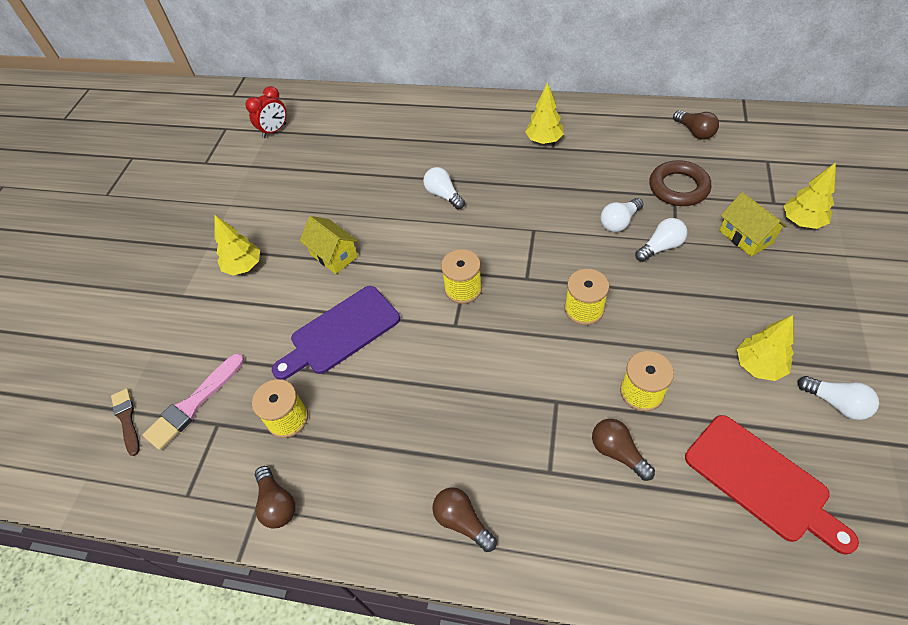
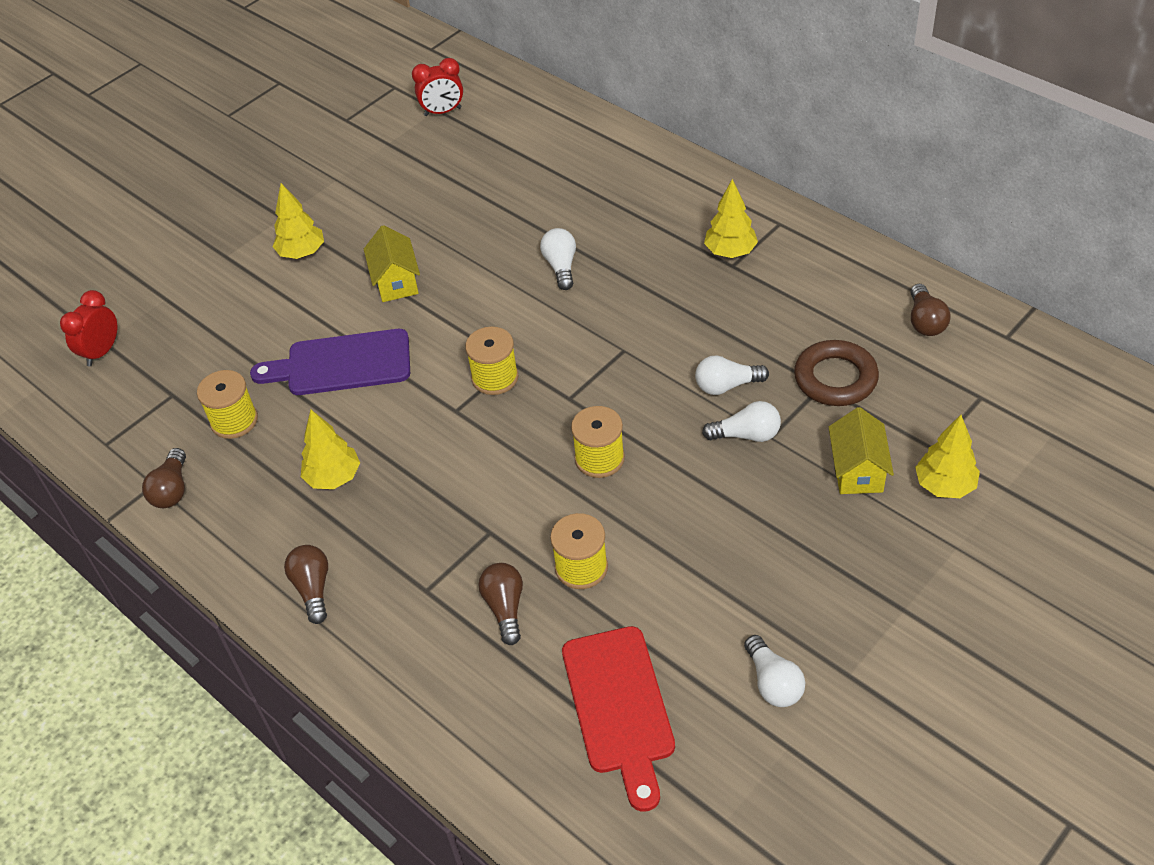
camera: 30 degrees right, 5 degrees down
brown brush [111,388,140,456] -> red clock [60,290,117,366]
pink brush [143,353,244,450] -> none
yellow tree [737,315,794,381] -> yellow tree moved to [301,410,360,489]

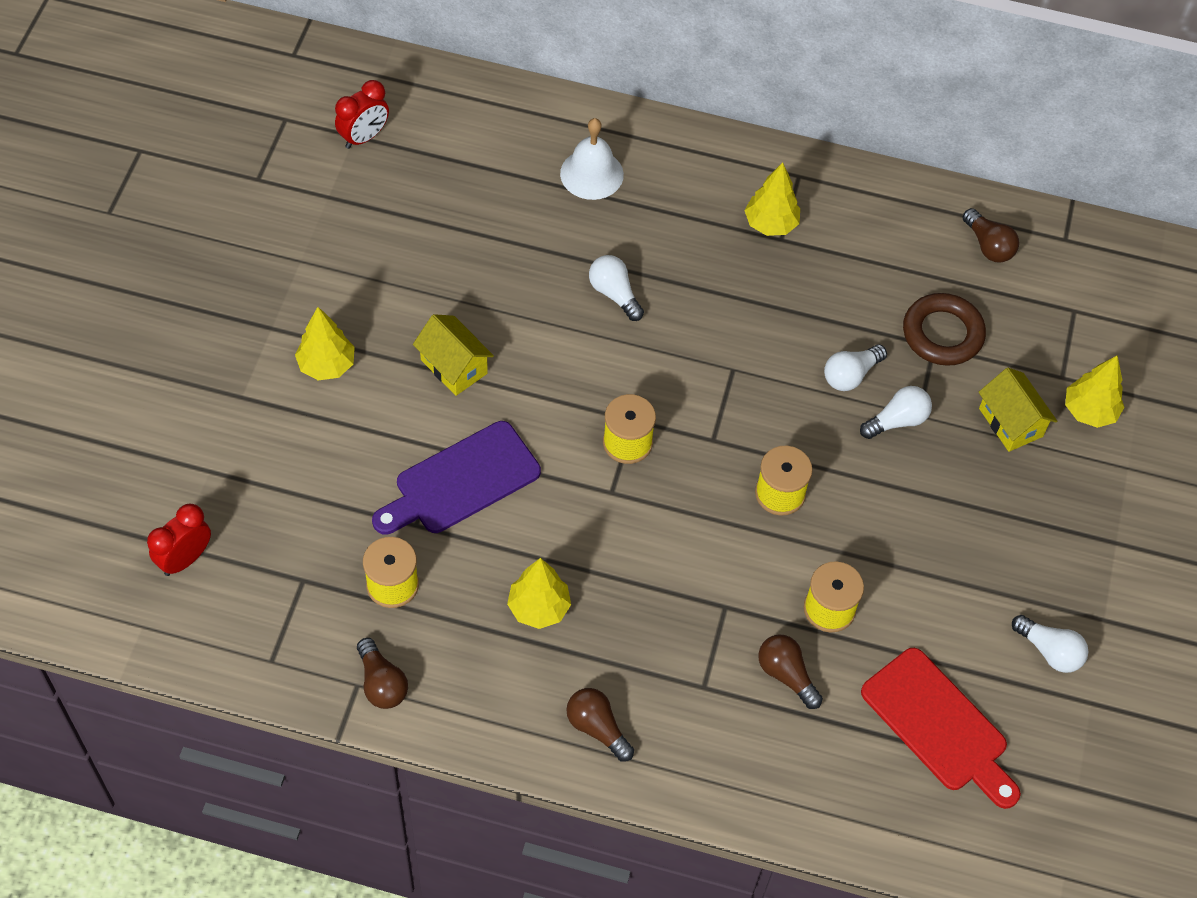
camera: 35 degrees left, 10 degrees up
red clock [60,290,117,366] -> red clock turned 45 degrees clockwise [147,503,211,576]
none -> white bell [560,118,624,200]

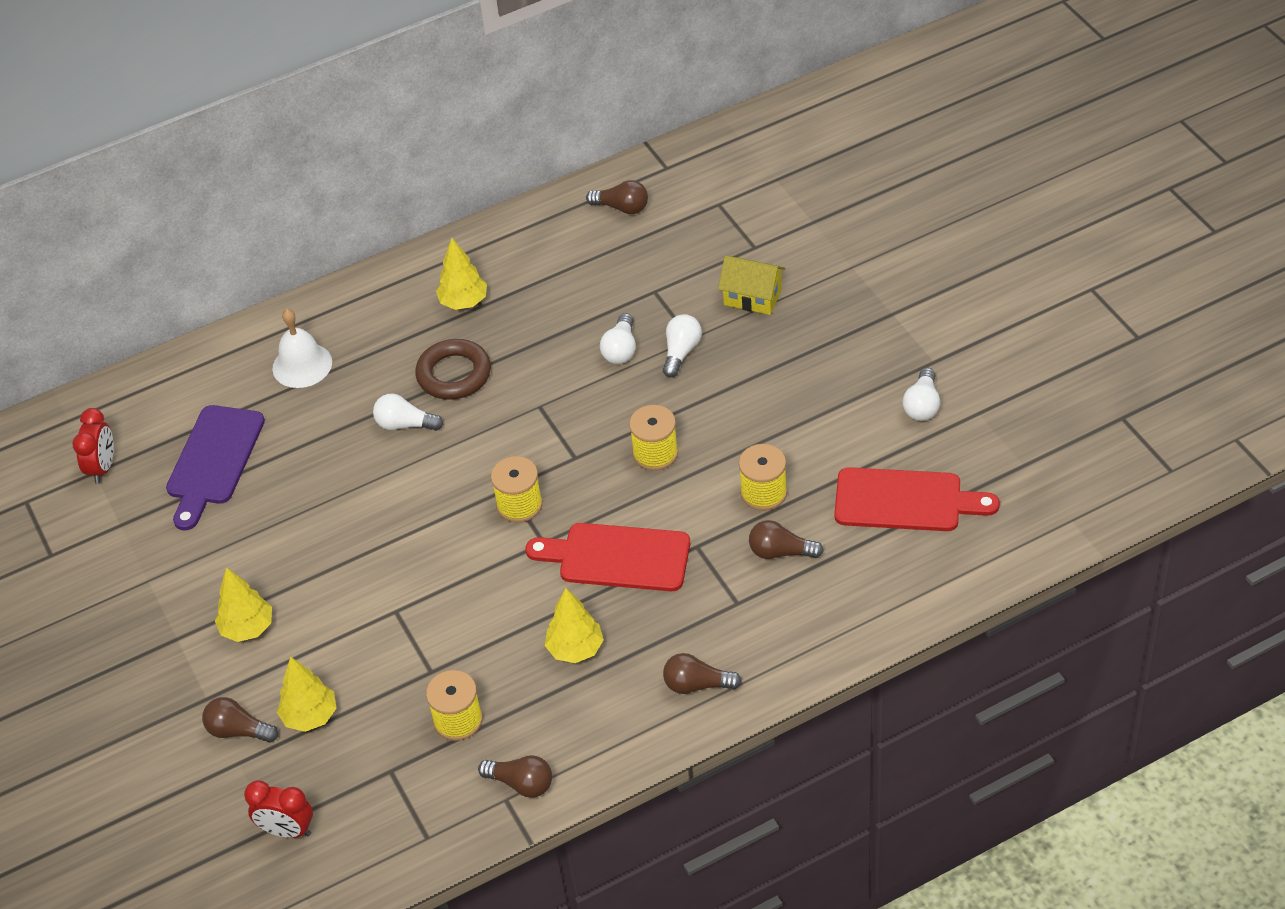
camera: 35 degrees left, 10 degrees down
red clock [147,503,211,576] -> red clock turned 75 degrees counterclockwise [244,781,313,838]
purple cutting board [372,421,541,535] -> purple cutting board moved to [166,405,265,530]
yellow house [413,314,494,396] -> none
brown ring [903,293,986,366] -> brown ring moved to [415,339,491,400]
white light bulb [1012,615,1088,673] -> white light bulb turned 105 degrees clockwise [903,368,940,421]
yellow tree [1065,355,1124,428] -> yellow tree moved to [277,656,336,732]
none -> brown light bulb [202,697,278,743]
none -> red cutting board [525,523,690,591]

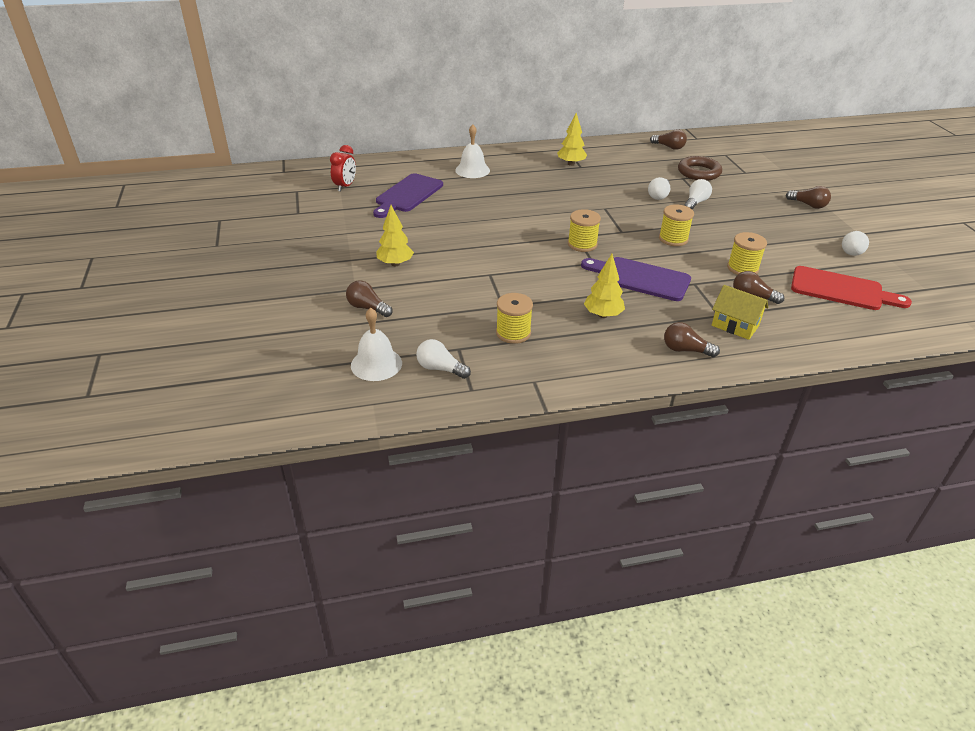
camera: 10 degrees right, 10 degrees down
red clock [244,781,313,838] -> white bell [351,307,402,381]
yellow tree [277,656,336,732] -> none
white light bulb [373,393,443,431] -> white light bulb moved to [416,339,471,379]
brown ring [415,339,491,400] -> brown ring moved to [678,156,722,181]
brown light bulb [478,755,552,798] -> brown light bulb moved to [786,186,831,209]
red cutting board [525,523,690,591] -> purple cutting board [581,257,691,301]
yellow house [718,256,785,315] -> yellow house moved to [712,285,768,340]

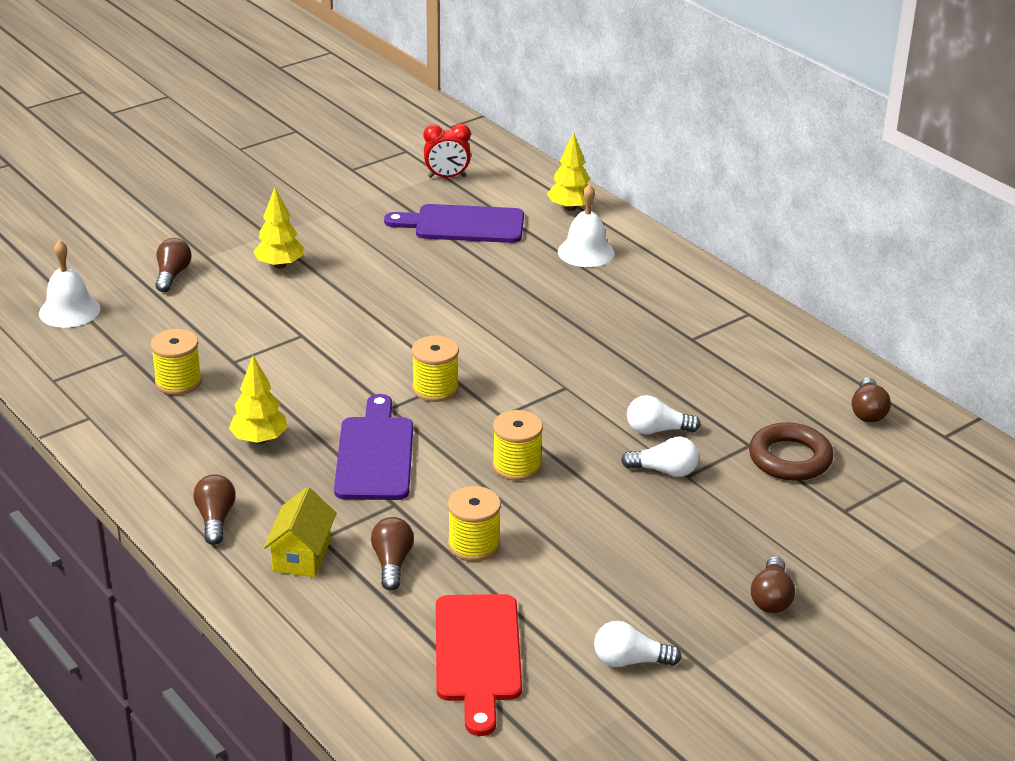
camera: 65 degrees right, 5 degrees down
white light bulb [416,339,471,379] -> none
yellow tree [557,113,587,166] -> yellow tree moved to [547,133,594,211]

